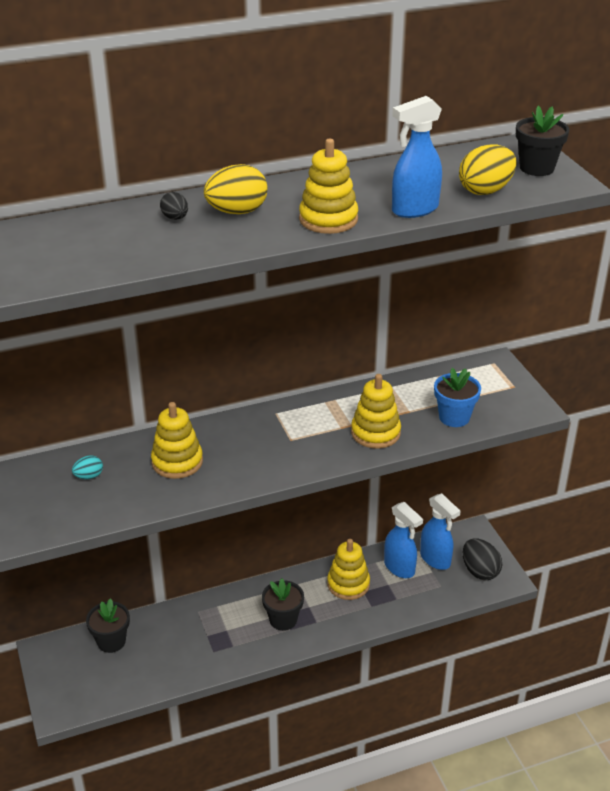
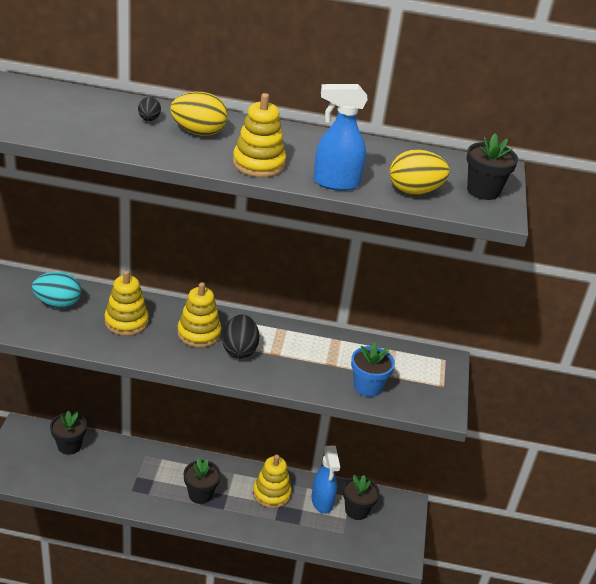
camera: 25 degrees right, 0 degrees up
turquoise egg [72,455,103,479] -> turquoise egg [32,272,81,308], size x1.85
yellow stacking toy [351,374,401,449] -> yellow stacking toy moved to [177,282,222,348]
blue spray bottle [420,493,461,570] -> black flower pot [343,475,380,520]
black egg [463,538,502,580] -> black egg moved to [222,314,260,358]

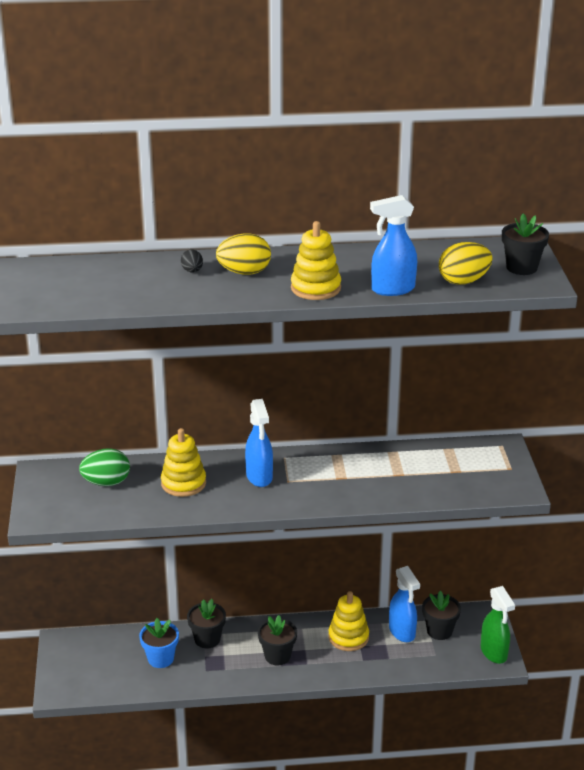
camera: 10 degrees left, 5 degrees down
turquoise egg [32,272,81,308] -> green egg [79,448,130,486]
black flower pot [50,410,87,455] -> black flower pot moved to [187,599,226,648]
yellow stacking toy [177,282,222,348] -> blue spray bottle [245,399,273,487]
black egg [222,314,260,358] -> none
blue flower pot [351,342,395,397] -> blue flower pot moved to [139,618,179,668]
none -> green spray bottle [481,586,515,664]

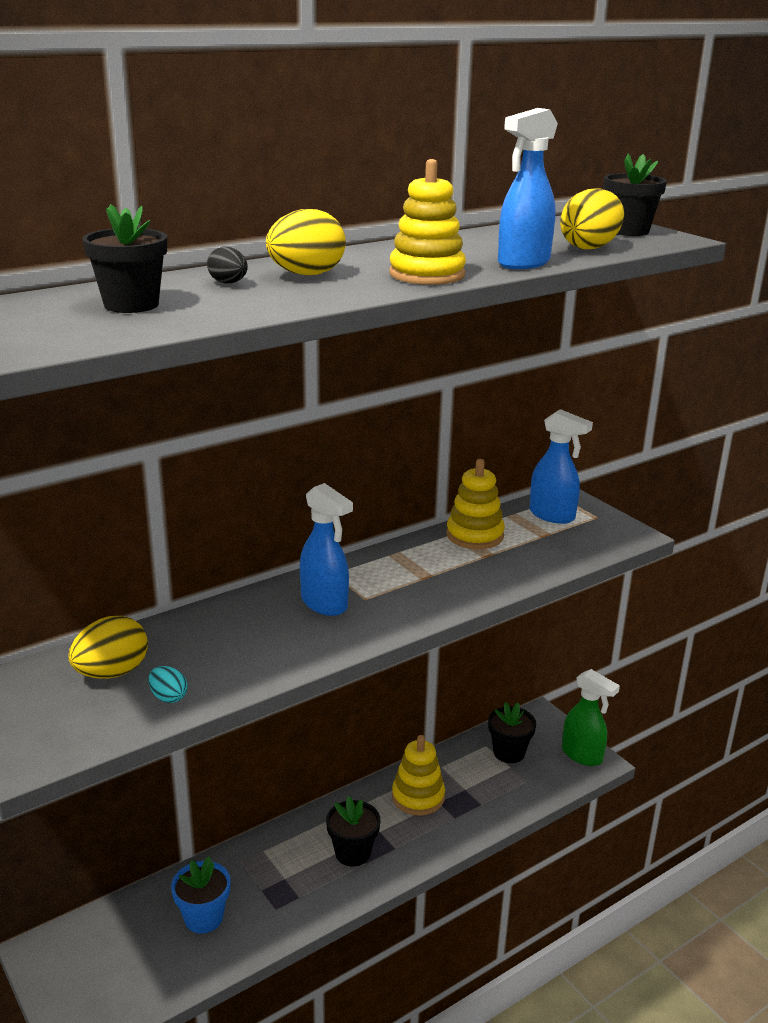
camera: 30 degrees left, 5 degrees down
green egg [79,448,130,486] -> yellow egg [68,616,148,679]
yellow stacking toy [161,428,206,497] -> yellow stacking toy moved to [446,459,505,549]
black flower pot [187,599,226,648] -> black flower pot moved to [82,204,167,313]
blue spray bottle [389,566,420,642] -> blue spray bottle moved to [529,409,593,524]
none -> turquoise egg [148,666,187,703]

